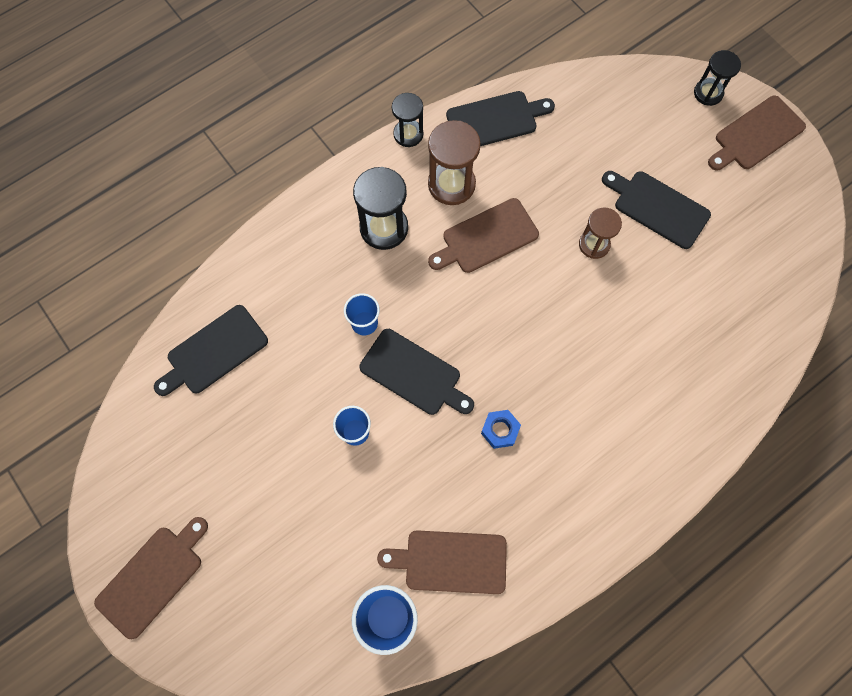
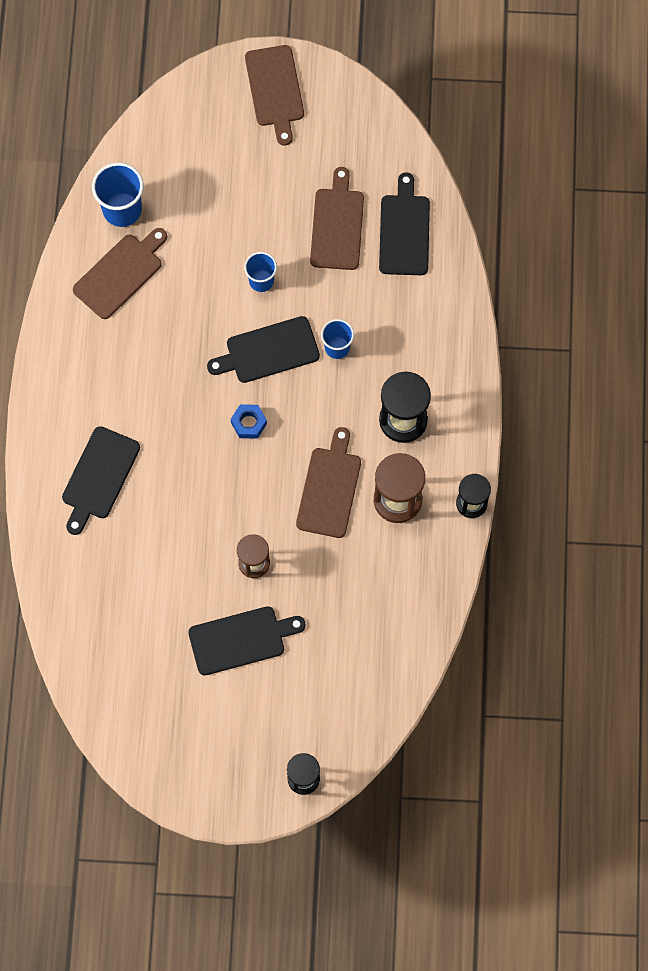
camera: 130 degrees right, 0 degrees up
black cutting board [446,91,555,146] -> black cutting board moved to [62,426,140,535]
blue nut [481,410,521,449] -> blue nut moved to [231,404,267,439]
brown cutting board [708,96,806,170] -> brown cutting board moved to [310,167,364,270]

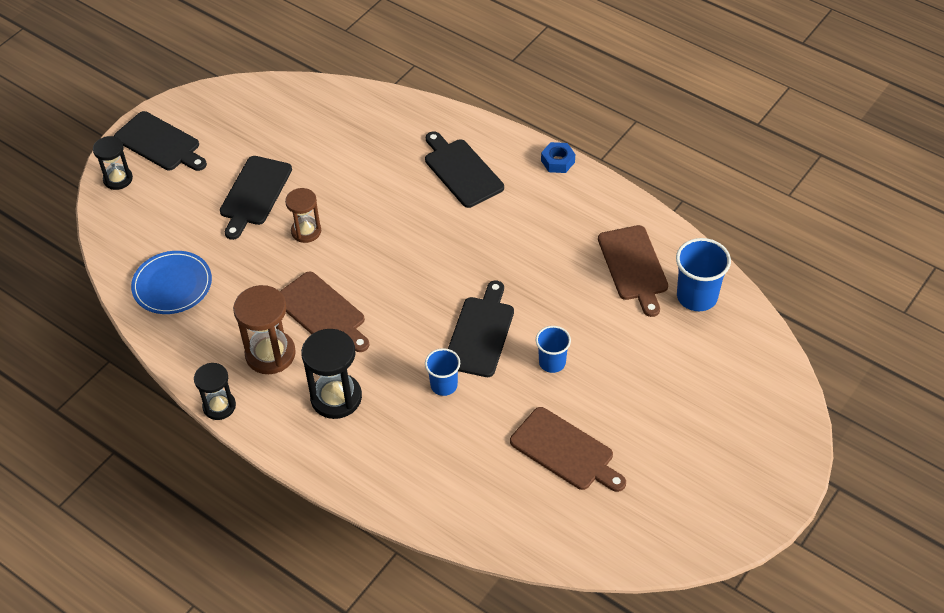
camera: 125 degrees right, 20 degrees down
blue nut [231,404,267,439] -> blue nut moved to [541,142,575,173]
brown cutting board [245,45,304,146] -> none
black cutting board [379,172,430,275] -> black cutting board moved to [114,111,207,171]
none -> blue plate [131,251,212,314]

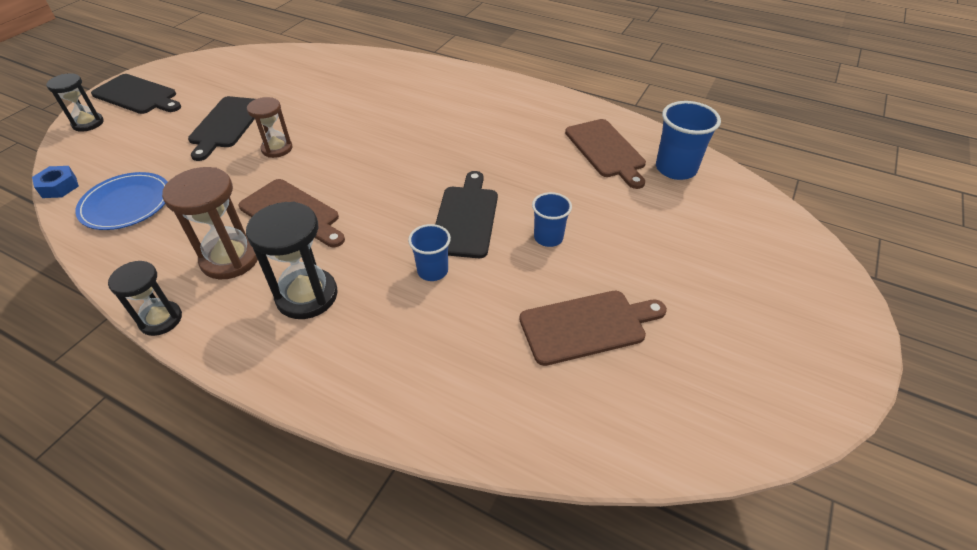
camera: 10 degrees left, 5 degrees down
black cutting board [425,131,504,208] -> none
brown cutting board [510,407,626,492] -> brown cutting board turned 45 degrees counterclockwise [519,291,667,366]
blue nut [541,142,575,173] -> blue nut moved to [32,166,79,198]

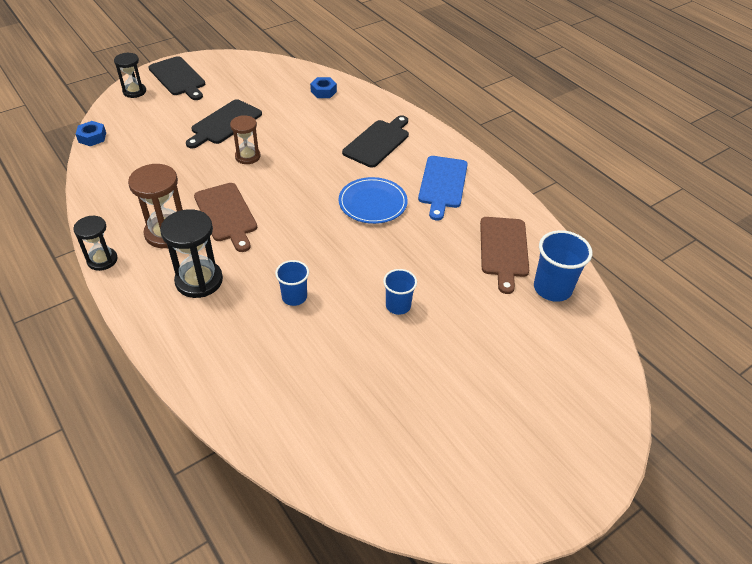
camera: 25 degrees right, 0 degrees up
blue plate [75,172,168,230] -> blue plate moved to [338,177,408,224]
black cutting board [435,171,498,258] -> black cutting board moved to [342,115,409,168]
brown cutting board [519,291,667,366] -> none
none -> blue nut [310,77,337,98]
none -> blue cutting board [418,156,468,220]

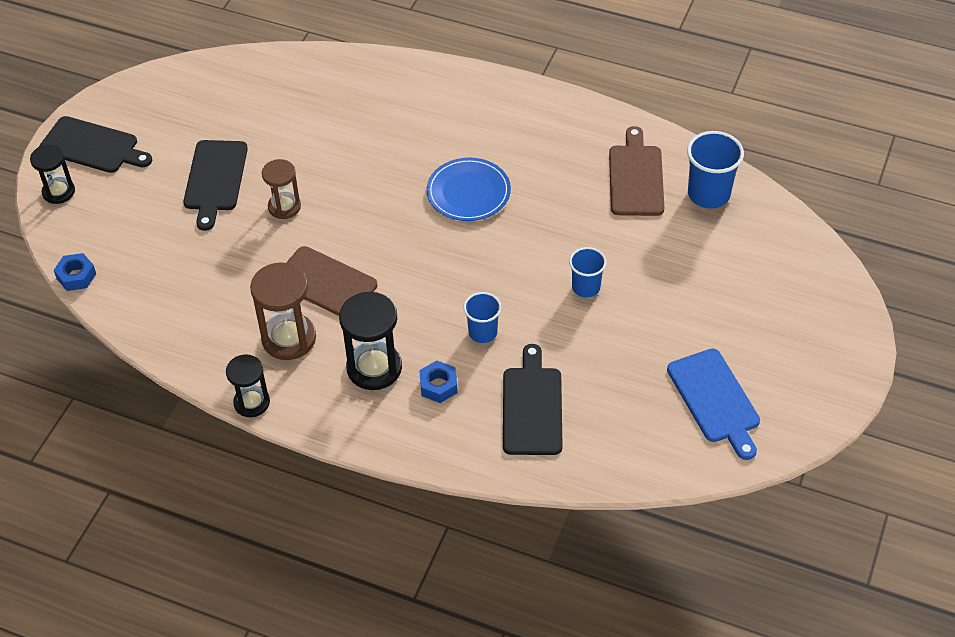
camera: 30 degrees left, 5 degrees up
blue nut [310,77,337,98] -> blue nut moved to [419,360,458,403]
black cutting board [342,115,409,168] -> black cutting board moved to [503,344,563,455]
blue cutting board [418,156,468,220] -> blue cutting board moved to [667,349,760,460]
brown cutting board [480,217,529,294] -> brown cutting board turned 150 degrees counterclockwise [609,126,664,216]

